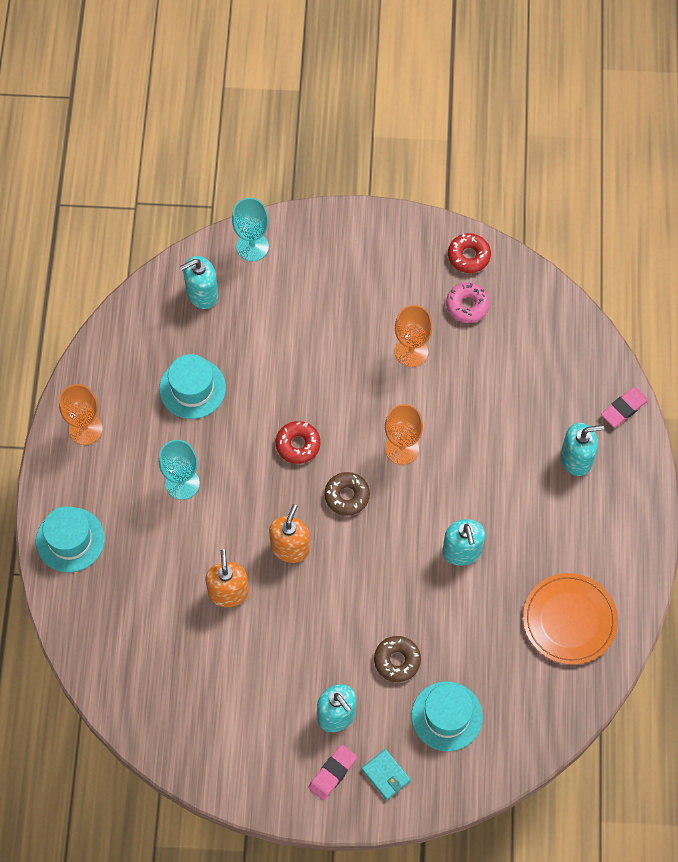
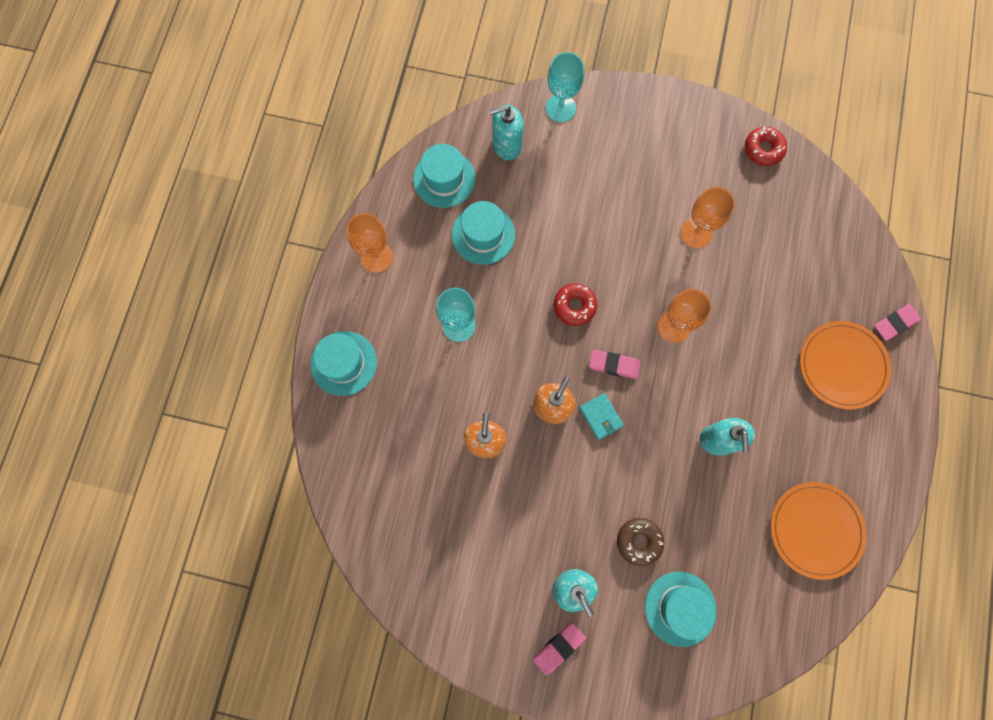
camera: 10 degrees right, 10 degrees up
brown donut [324,472,370,516] -> pink eraser [589,350,640,379]
turquoise wallet [361,749,411,800] -> turquoise wallet moved to [579,393,624,440]
pink donut [446,282,490,323] -> none
turquoise soap dispenser [561,423,604,476] -> orange plate [800,321,891,409]
none -> turquoise hat [413,144,476,208]

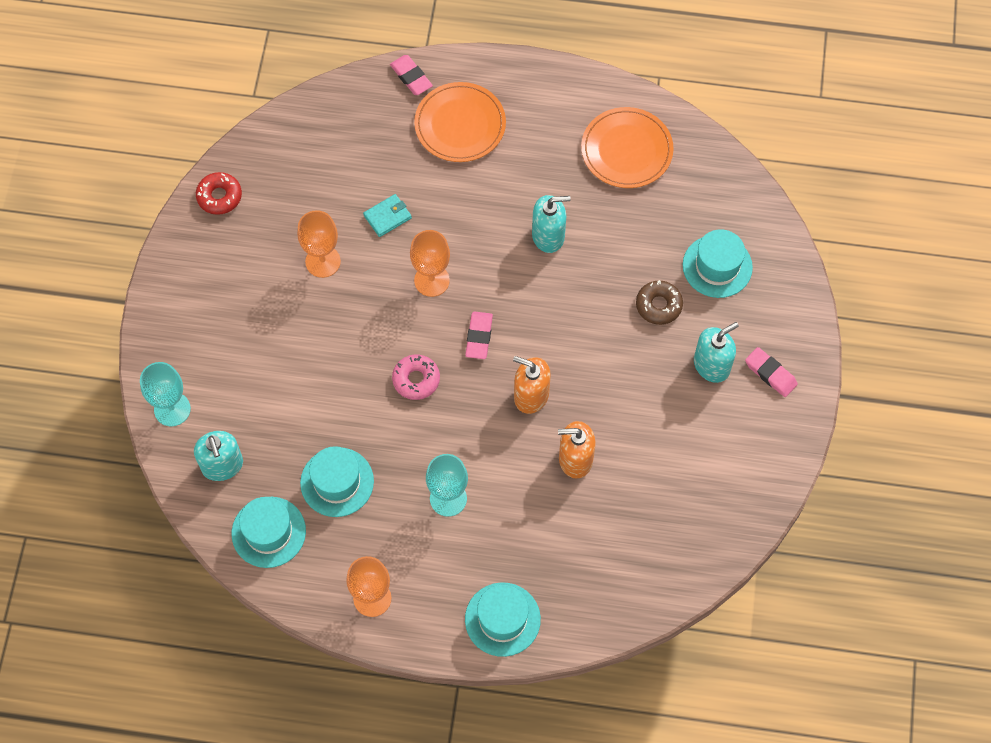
camera: 95 degrees left, 10 degrees down
red donut [554,283,597,326] -> pink donut [392,354,440,400]
turquoise wallet [579,393,624,440] -> turquoise wallet moved to [363,194,412,237]

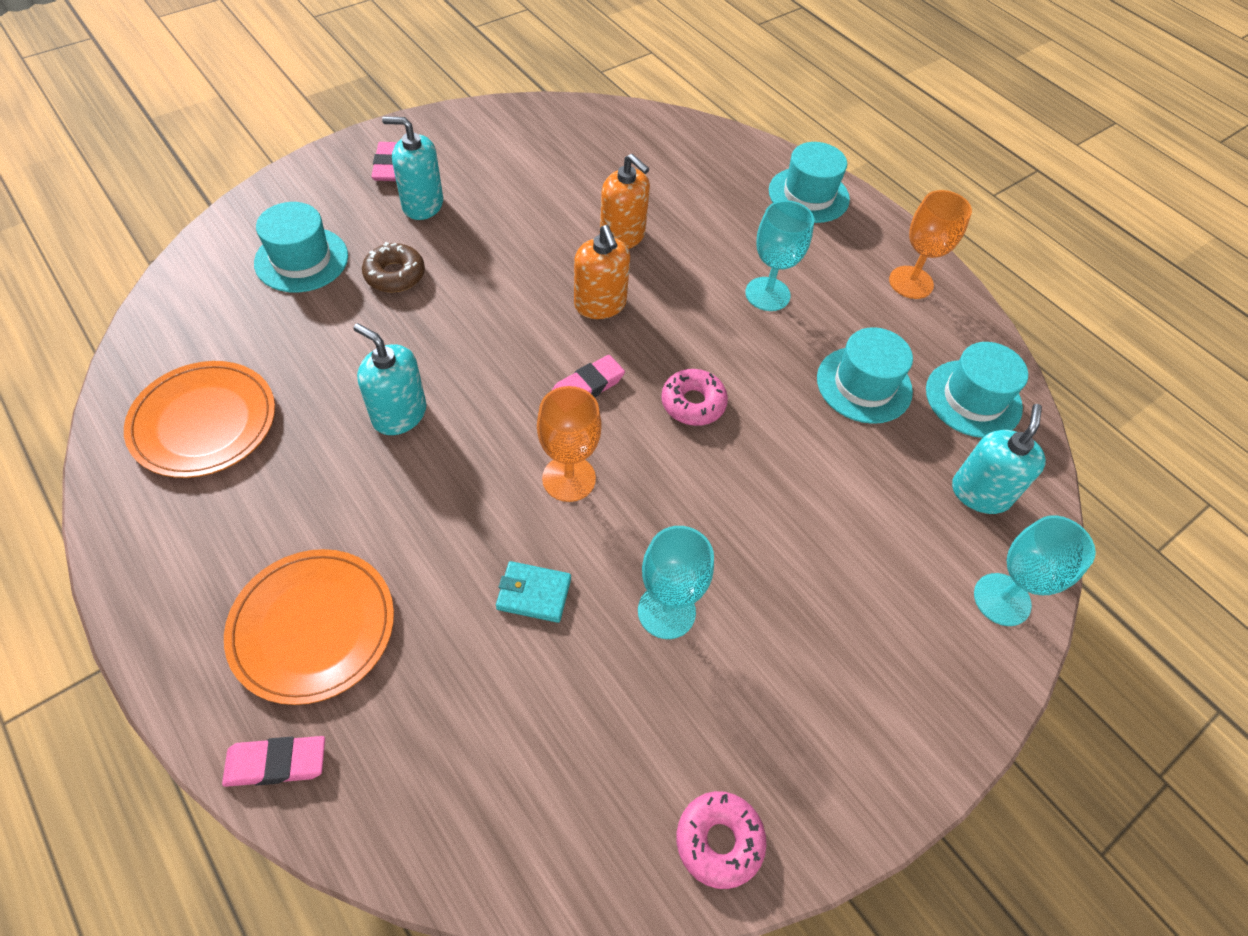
camera: 140 degrees left, 10 degrees down
red donut [196,172,242,215] -> pink donut [676,791,767,889]
orange goblet [297,210,341,278] -> turquoise goblet [638,526,714,639]
pink eraser [390,55,433,95] -> pink eraser turned 75 degrees clockwise [222,736,325,787]

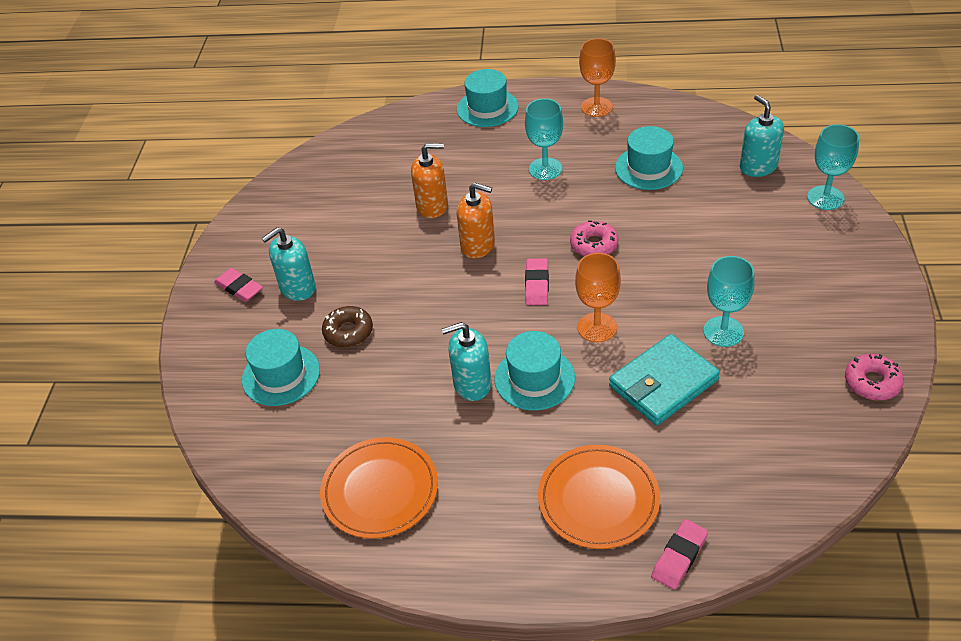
camera: 40 degrees left, 10 degrees down
turquoise wallet [496,561,571,623] -> turquoise wallet [609,334,720,425], size x1.91
turquoise hat [926,342,1028,438] -> turquoise hat moved to [494,331,575,410]

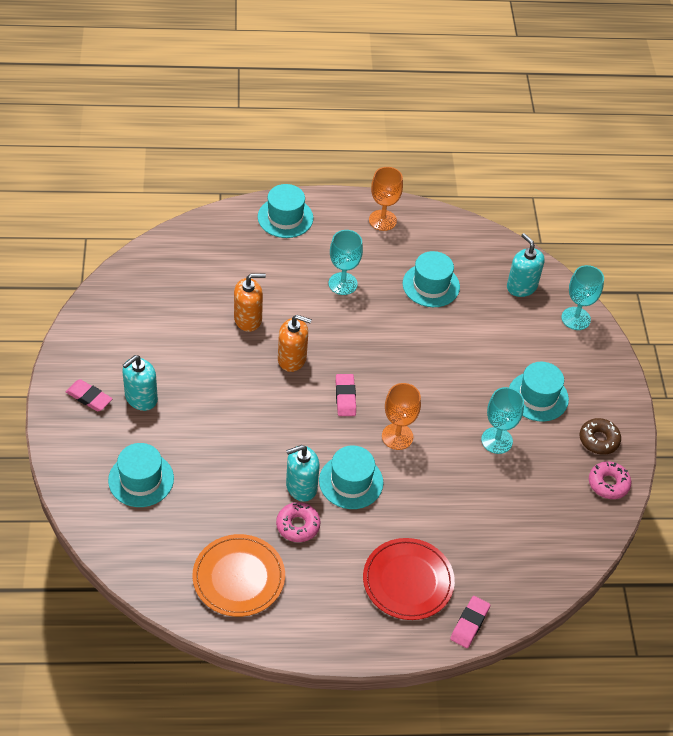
camera: 15 degrees left, 5 degrees up
brown donut [322,306,373,347] -> brown donut moved to [579,418,621,455]
orange plate [538,445,660,549] -> red plate [363,538,455,620]
pink donut [570,220,619,256] -> pink donut moved to [276,502,321,542]
turquoise wallet [609,334,720,425] -> none
none -> turquoise hat [509,362,569,422]

